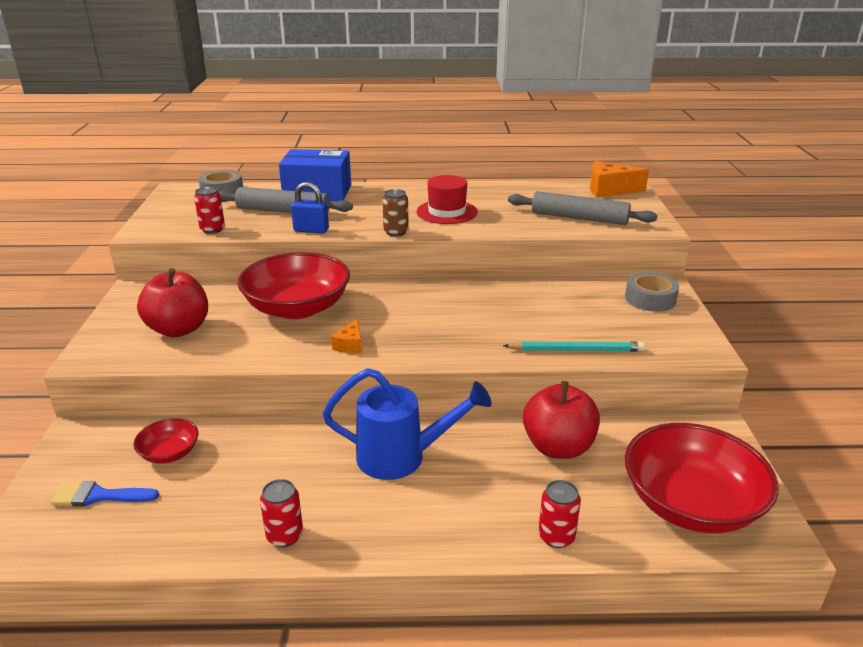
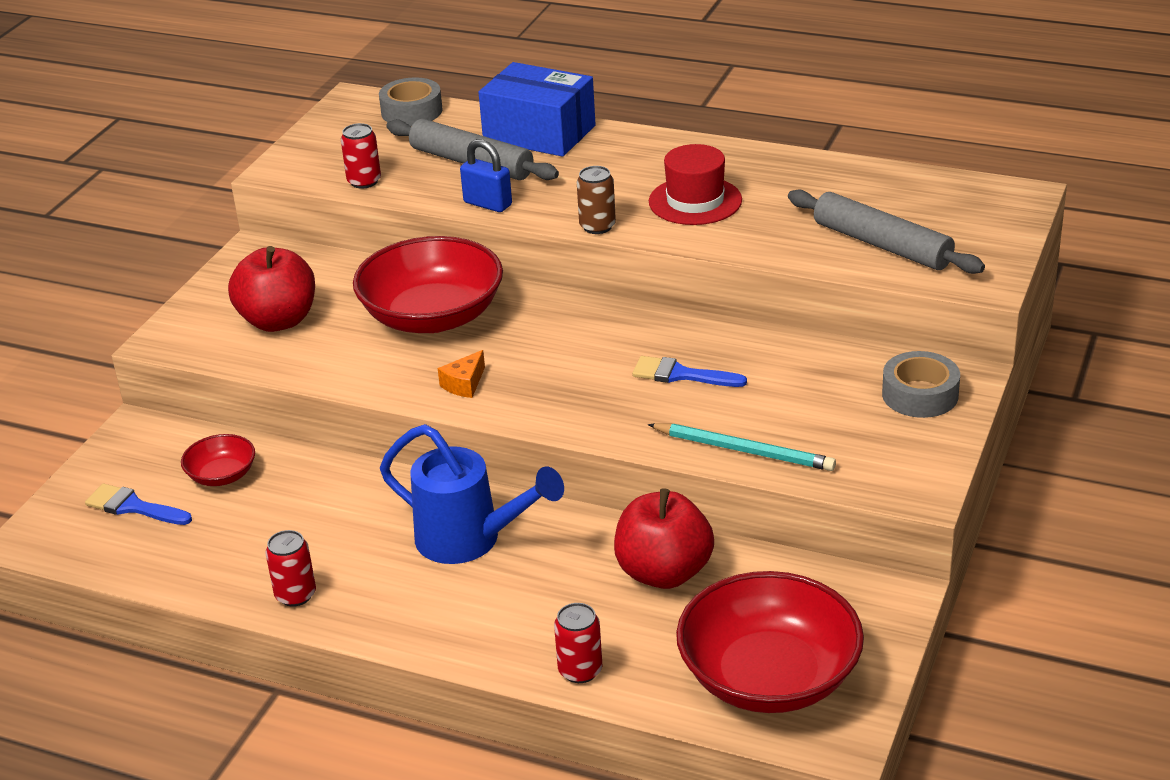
camera: 25 degrees right, 5 degrees up
orange cheese [590,161,649,197] -> none
none -> blue brush [632,356,747,387]

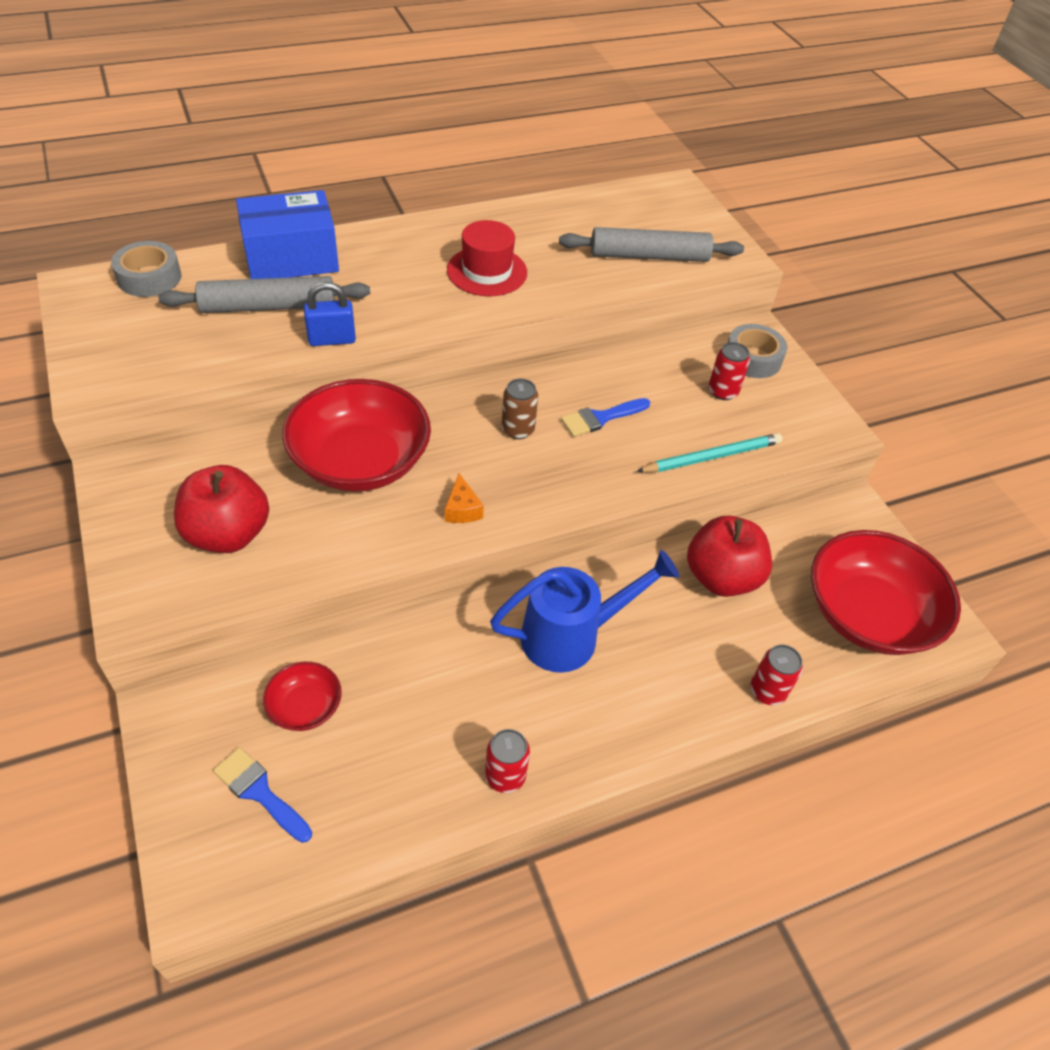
camera: 50 degrees left, 15 degrees up
blue brush [85,484,192,525] -> blue brush turned 60 degrees clockwise [213,747,312,843]
red can [341,123,381,189] -> red can moved to [708,342,750,400]
brown can [577,166,616,234] -> brown can moved to [502,379,538,439]

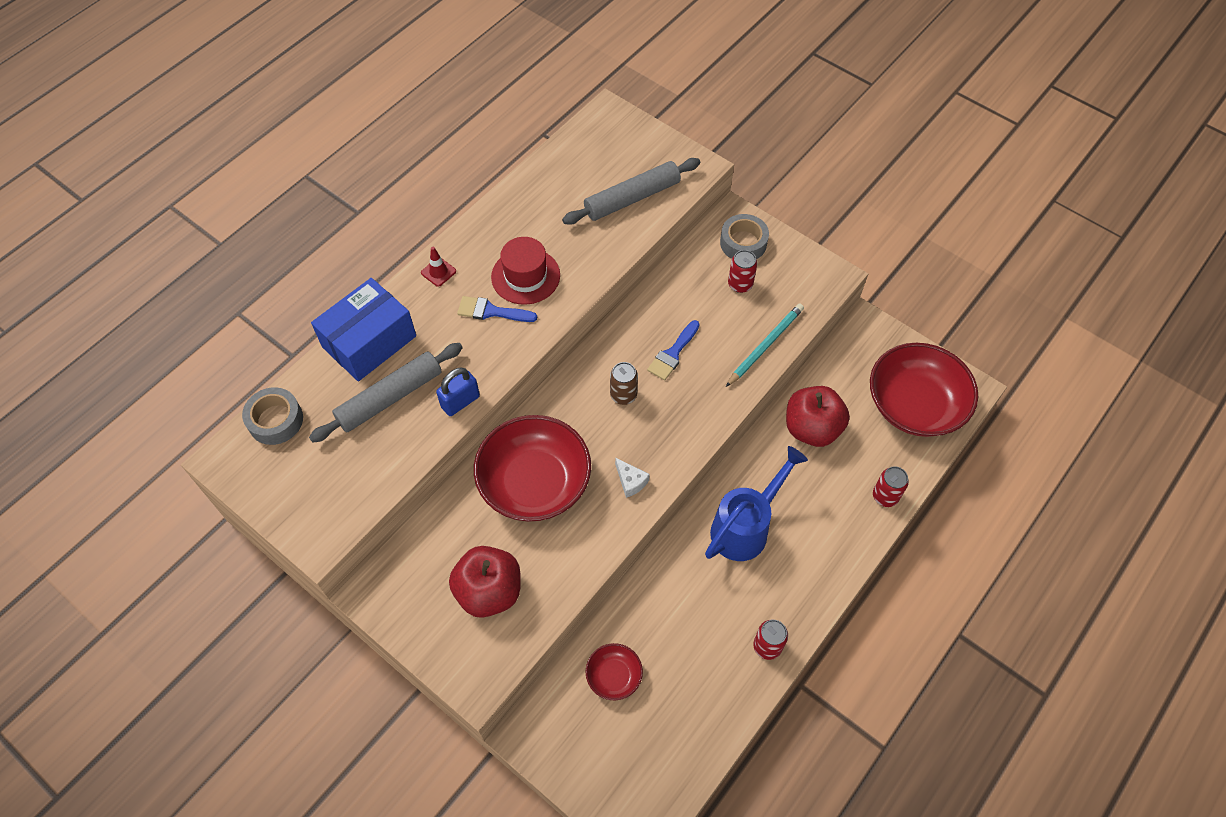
camera: 25 degrees left, 10 degrees up
blue brush [213,747,312,843] -> blue brush moved to [457,296,537,322]
orange cheese [445,473,484,523] -> white cheese [615,457,650,498]
none -> red traffic cone [421,247,456,287]

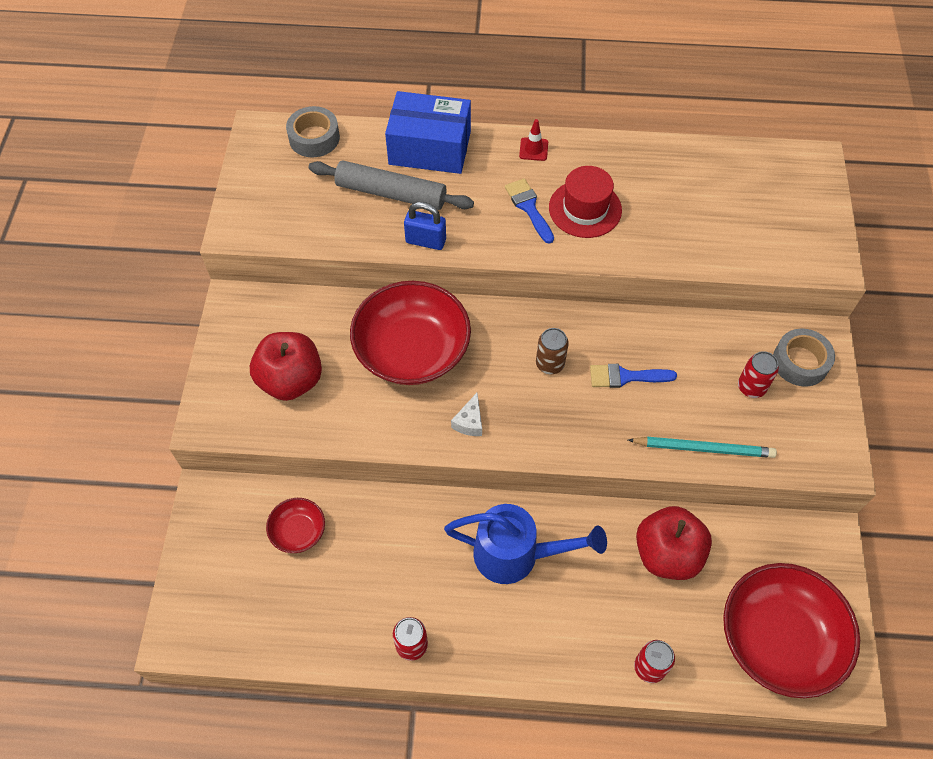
camera: 55 degrees right, 0 degrees up
grey rolling pin [562,158,700,225] -> none

